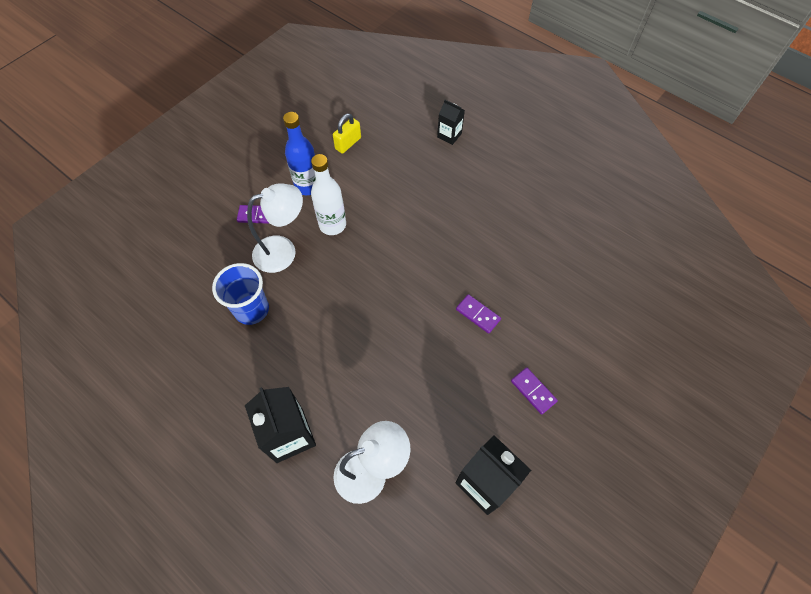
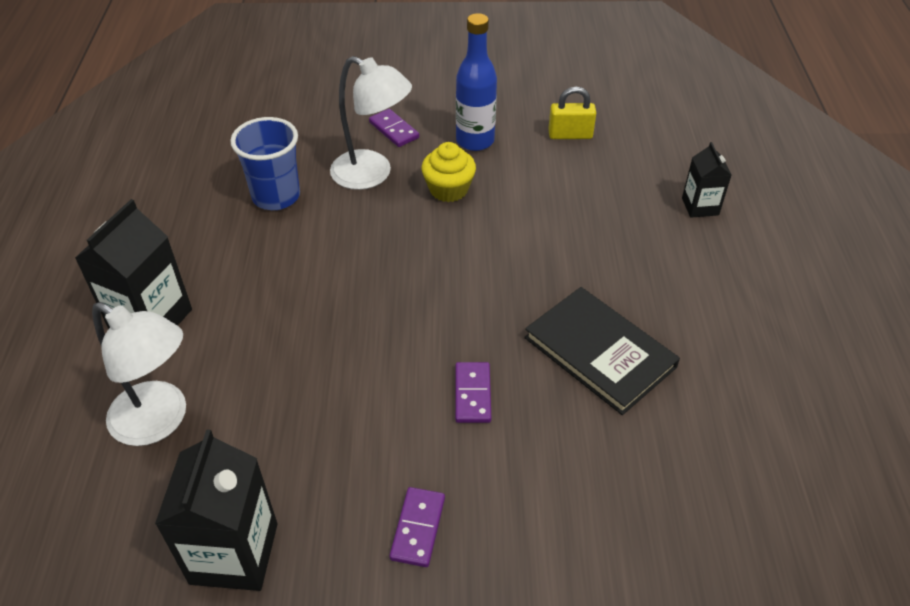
camera: 50 degrees right, 15 degrees down
white bottle [311,154,346,235] -> yellow cupcake [422,142,476,202]
none -> black book [524,287,680,415]

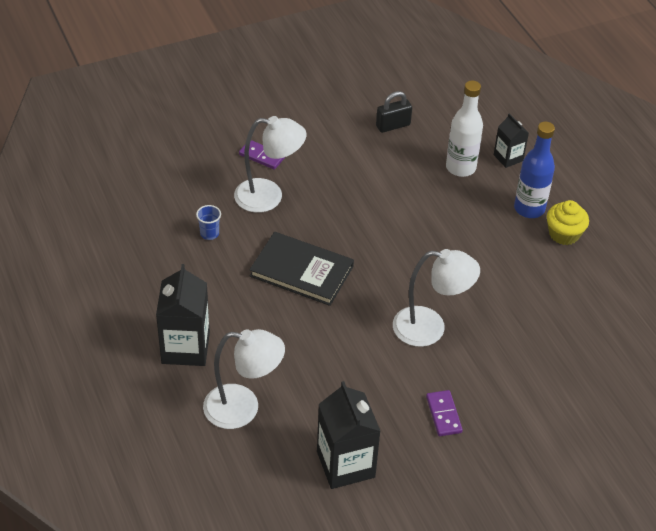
camera: 25 degrees left, 0 degrees up
blue cup [230,117,300,210] -> blue cup [196,205,221,240], size x0.50
yellow cupcake [422,142,476,202] -> yellow cupcake moved to [547,200,589,245]
purple domino [455,362,491,423] -> white lamp [393,249,480,347]
blue bottle [456,13,497,151] -> blue bottle moved to [514,121,555,218]
black book [524,287,680,415] -> black book moved to [249,232,354,306]
yellow padlock [548,87,596,139] -> black padlock [376,91,412,133]
none -> white bottle [446,81,483,177]

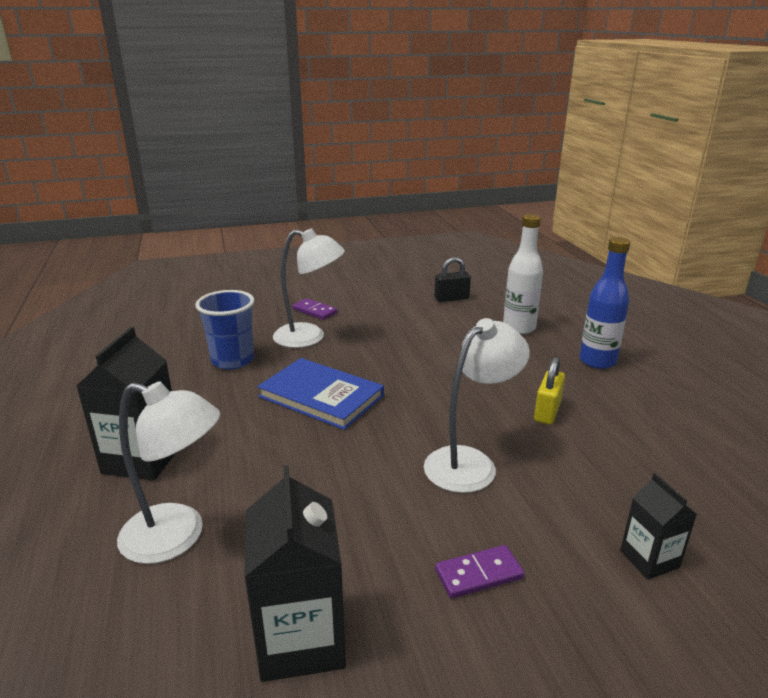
camera: 10 degrees right, 20 degrees down
blue cup [196,205,221,240] -> blue cup [195,290,255,370], size x2.01
black book [249,232,354,306] -> blue book [257,358,384,430]
white lamp [393,249,480,347] -> white lamp turned 60 degrees counterclockwise [424,318,530,493]
purple domino [426,390,463,436] -> purple domino turned 75 degrees clockwise [435,545,524,599]
black carton [494,113,529,168] -> black carton moved to [620,473,697,579]
yellow cupcake [547,200,589,245] -> none
none -> yellow padlock [534,357,565,425]

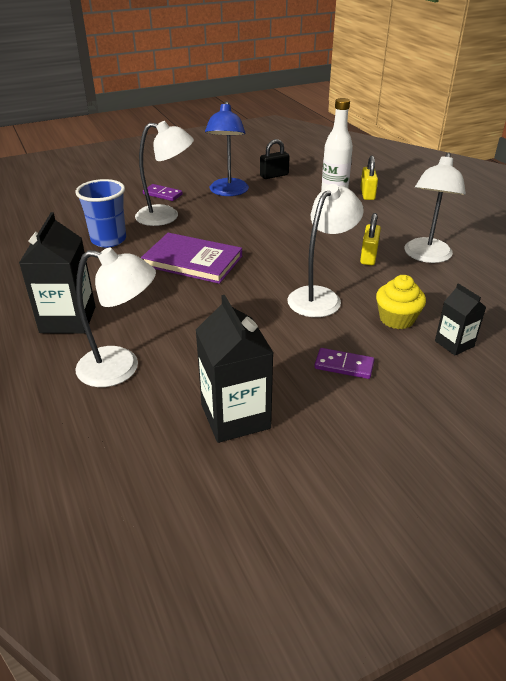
camera: 10 degrees left, 10 degrees up
blue book [257,358,384,430] -> purple book [141,233,242,284]
purple domino [435,545,524,599] -> purple domino turned 45 degrees clockwise [314,348,374,379]
blue bottle [579,237,630,369] -> none
none -> blue lamp [205,101,249,196]
none -> yellow padlock [360,156,378,200]
none -> yellow cupcake [376,275,426,329]
none -> white lamp [404,152,466,263]

